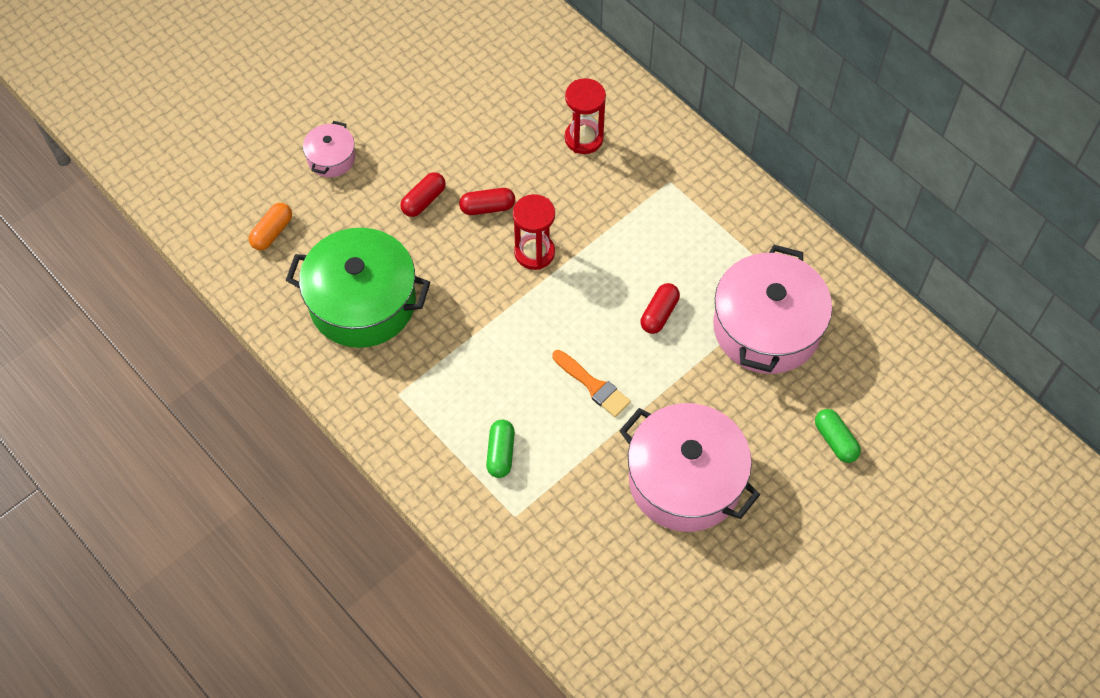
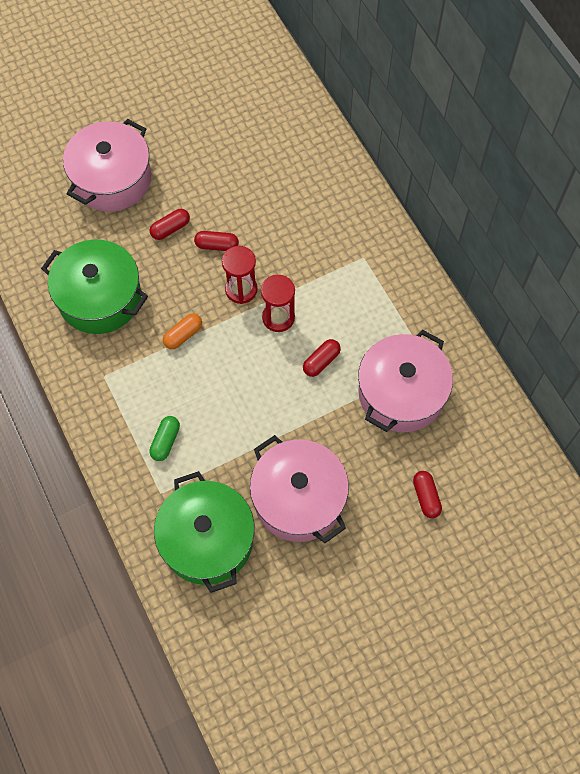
camera: 15 degrees right, 5 degrees up
orange capsule [249,203,292,250] -> orange capsule moved to [163,313,202,349]
pink pot [303,121,355,177] -> pink pot [63,119,151,212], size x2.10
orange brush [552,350,631,417] -> none
red hourglass [565,78,606,154] -> red hourglass moved to [261,275,295,332]
green capsule [815,409,861,463] -> red capsule [413,471,442,518]
none -> green pot [154,471,255,593]

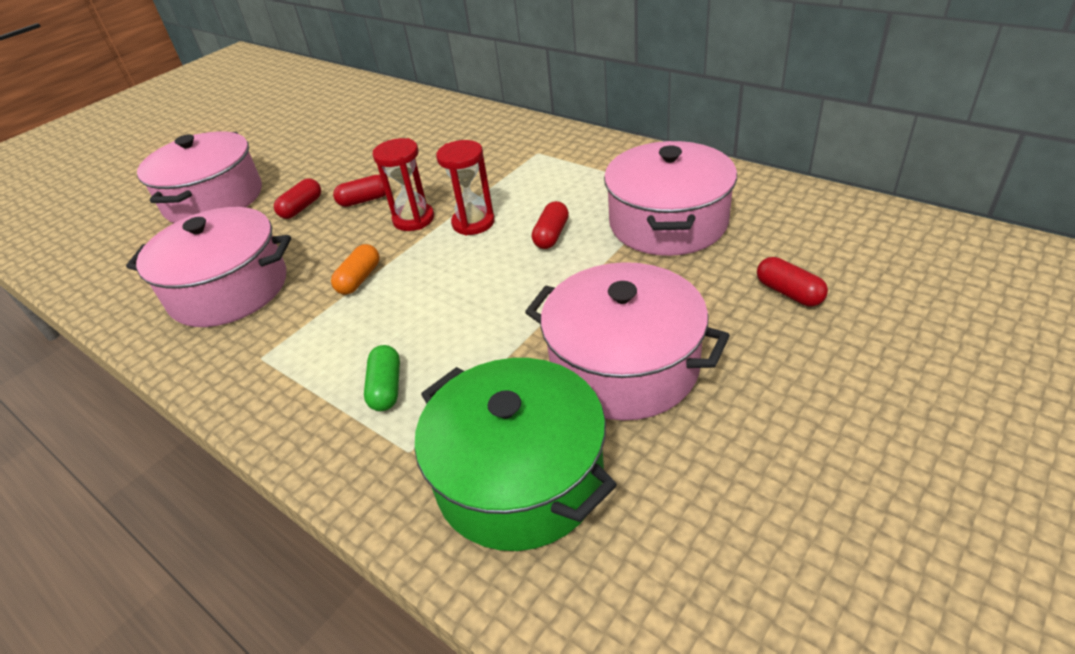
camera: 20 degrees left, 25 degrees down
green pot [41,240,148,334] -> pink pot [126,207,291,327]

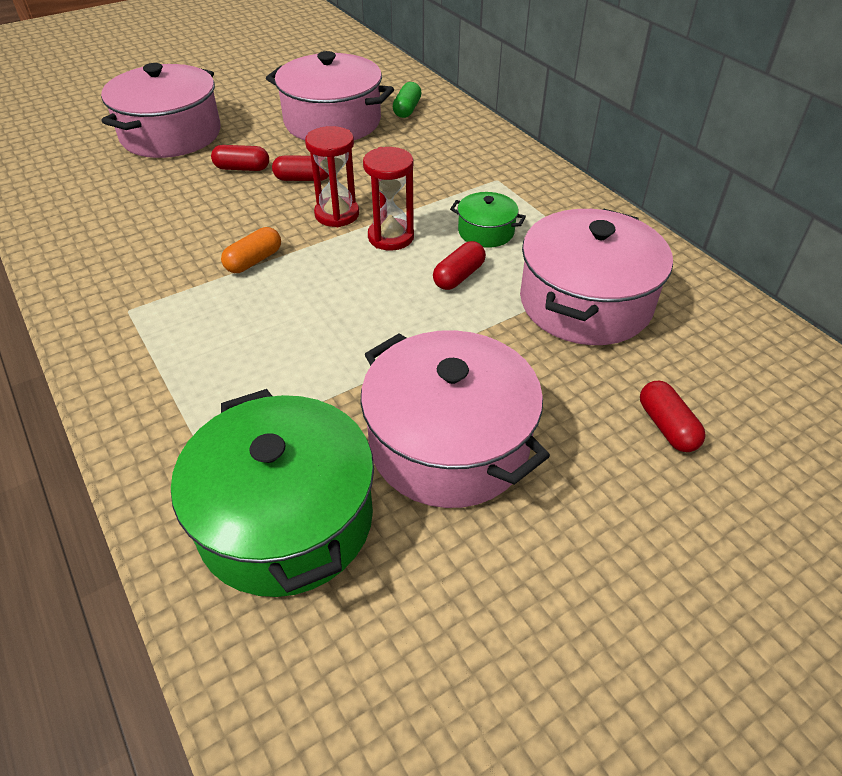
camera: 15 degrees right, 5 degrees up
pink pot [126,207,291,327] -> pink pot moved to [266,51,394,140]
red capsule [274,179,321,219] -> red capsule turned 45 degrees clockwise [211,145,269,171]
green capsule [364,345,400,411] -> green capsule moved to [393,82,422,118]
none -> green pot [450,192,526,248]

